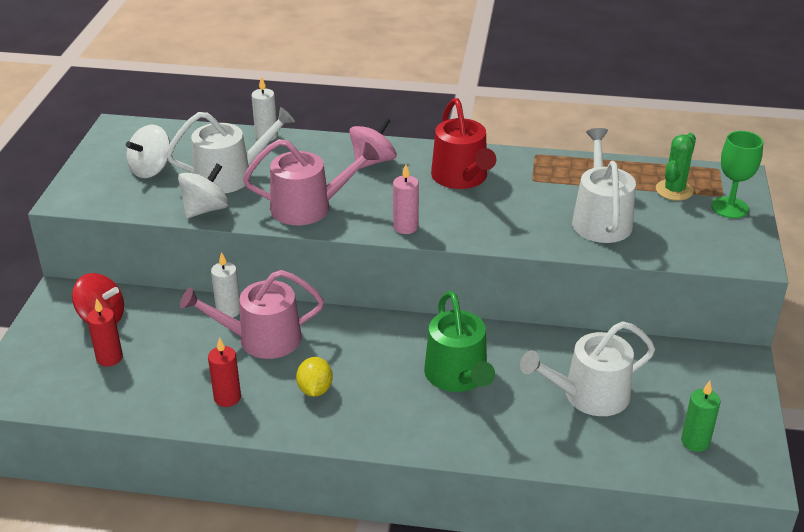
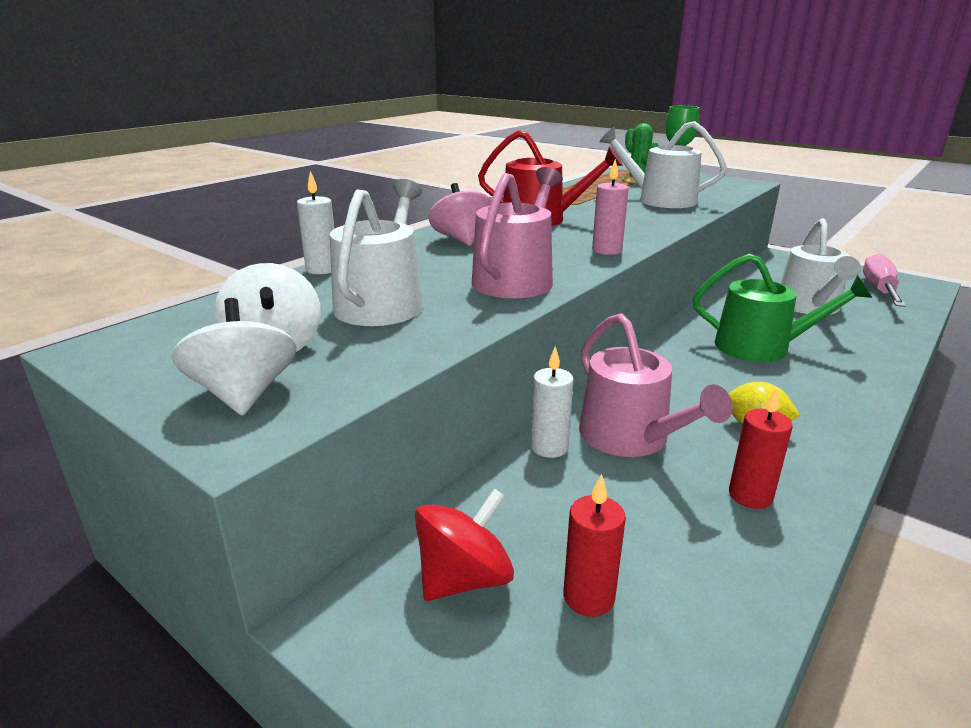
camera: 60 degrees left, 10 degrees down
white spinning top [178,163,229,218] -> white spinning top moved to [172,298,296,416]
pink watering can [180,270,324,359] -> pink watering can turned 45 degrees counterclockwise [579,313,733,457]
green candle [681,381,721,452] -> pink screwdriver [863,253,906,307]

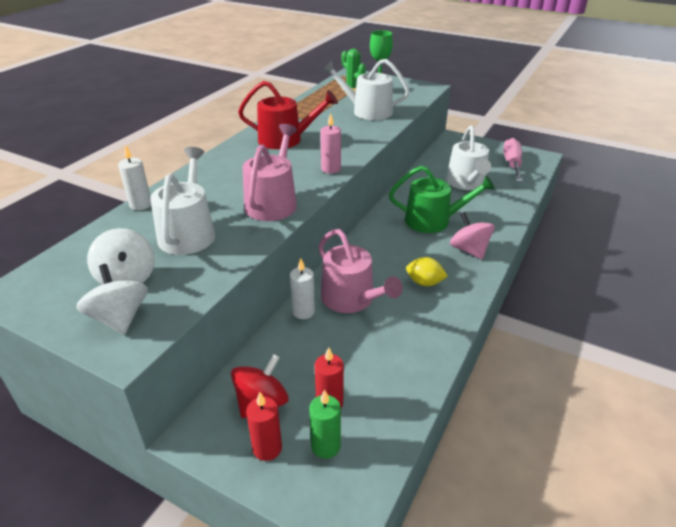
camera: 10 degrees left, 10 degrees up
pink spinning top [429,183,492,246] -> pink spinning top moved to [450,212,495,259]
red candle [729,387,793,509] -> red candle moved to [246,392,282,461]
none -> green candle [309,389,341,459]

